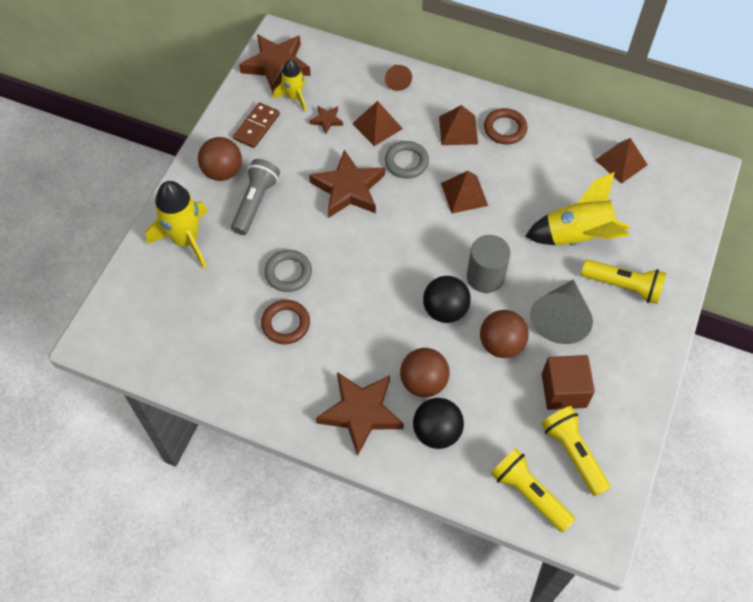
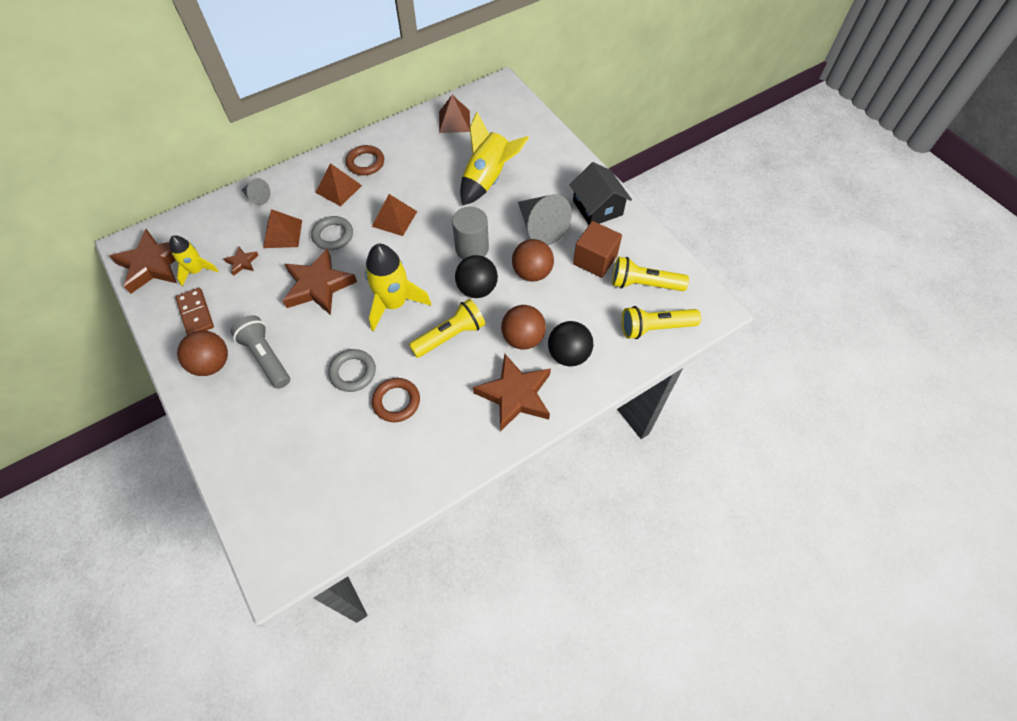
camera: 55 degrees left, 0 degrees up
yellow rocket [146,181,208,269] -> yellow rocket moved to [365,244,431,332]
brown cone [385,65,412,91] -> grey cone [242,178,270,205]
yellow flashlight [581,259,667,304] -> yellow flashlight moved to [409,299,485,358]
none -> black house [570,162,632,225]

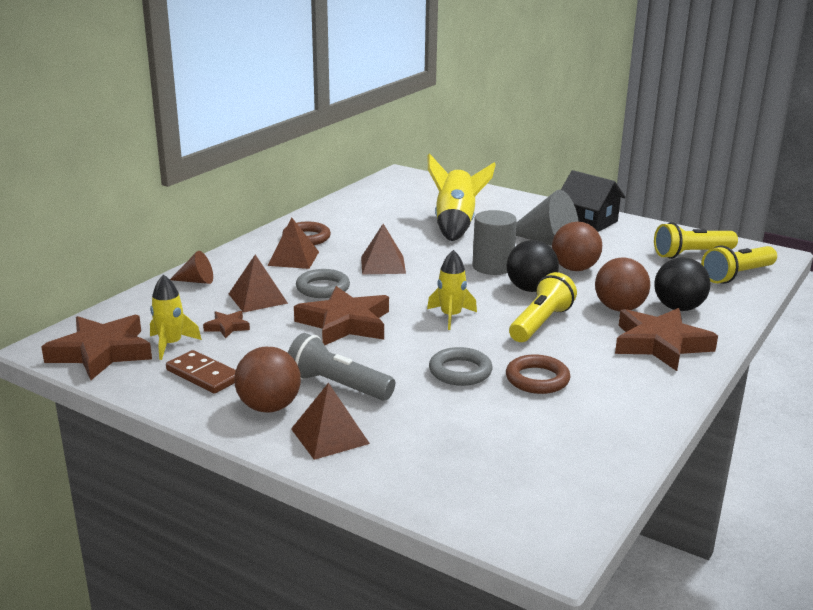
camera: 25 degrees left, 35 degrees down
grey cone [242,178,270,205] -> brown cone [170,251,213,284]
yellow rocket [365,244,431,332] -> yellow rocket [427,250,477,330], size x0.60
brown pyramid [439,95,470,133] -> brown pyramid moved to [291,383,370,460]
brown cube [573,221,622,278] -> none

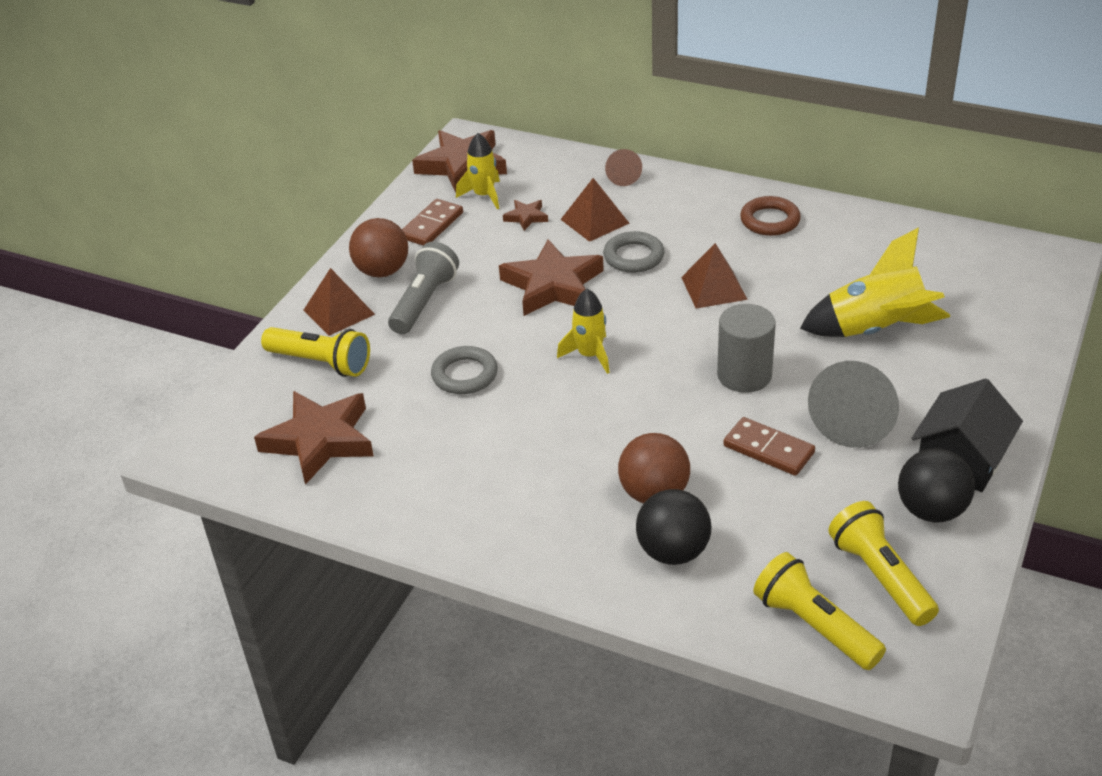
camera: 85 degrees right, 15 degrees up
brown pyramid [267,218,319,269] -> none
black ball [506,240,559,292] -> black ball moved to [898,448,975,522]
brown ring [506,354,571,394] -> none
yellow flashlight [509,272,577,342] -> yellow flashlight moved to [261,327,370,377]
brown ball [552,222,602,271] -> brown domino [723,417,815,476]
brown star [615,308,718,371] -> brown star moved to [254,391,374,485]

